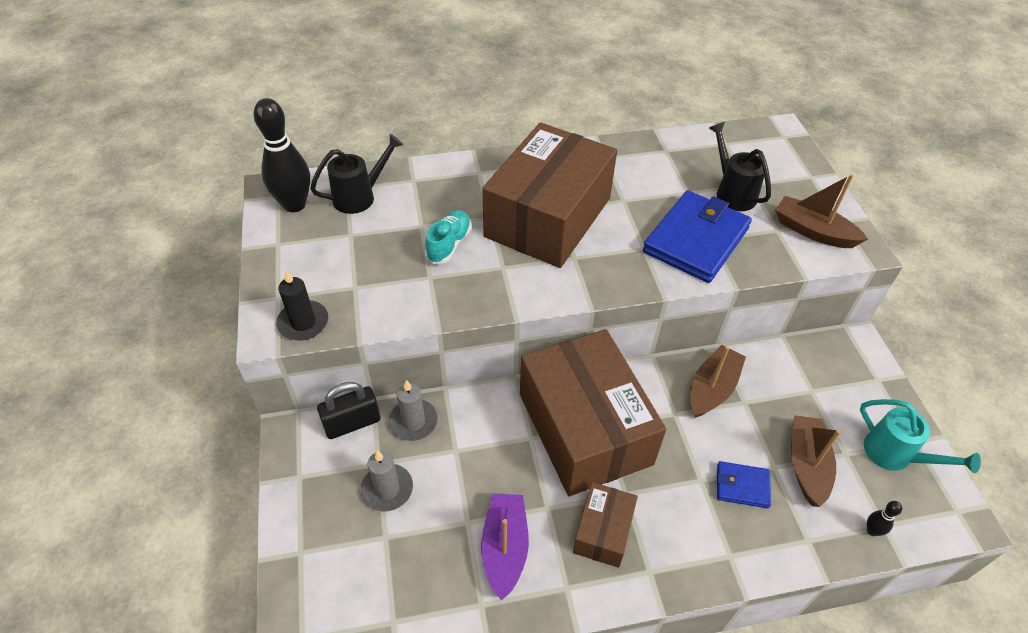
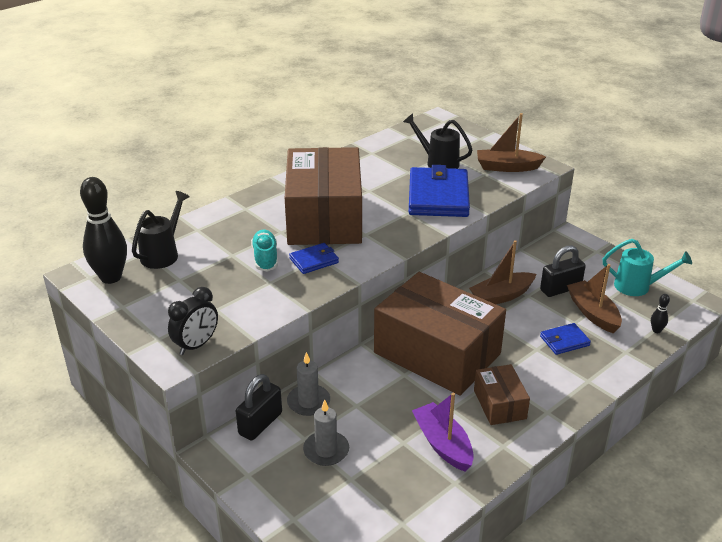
camera: 30 degrees left, 15 degrees down
black candle [276,270,328,340] -> black clock [168,287,218,355]
brown boat [691,345,746,418] -> brown boat turned 120 degrees counterclockwise [469,240,536,304]
none -> blue wallet [289,243,339,274]
none -> black padlock [540,245,586,297]

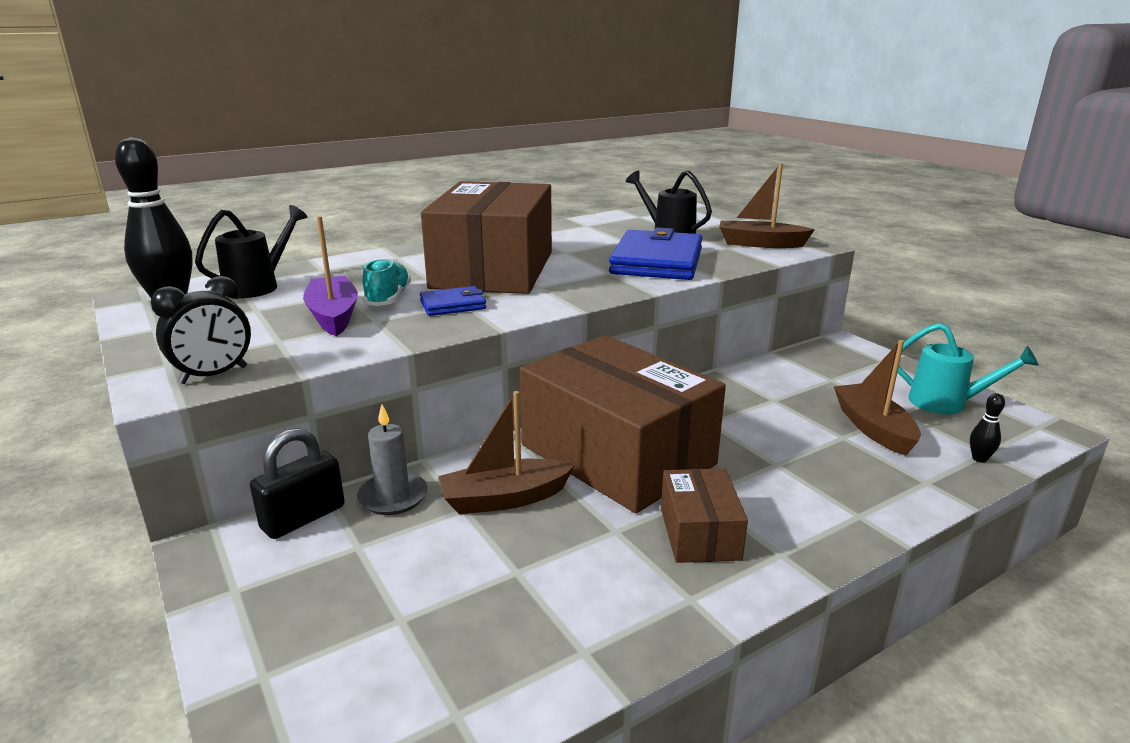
camera: 10 degrees right, 10 degrees down
grey candle [303,399,349,466] -> none
purple boat [412,393,474,471] -> purple boat moved to [303,216,358,336]
brown boat [469,240,536,304] -> brown boat moved to [438,391,575,514]
black padlock [540,245,586,297] -> none
blue wallet [540,323,591,355] -> none

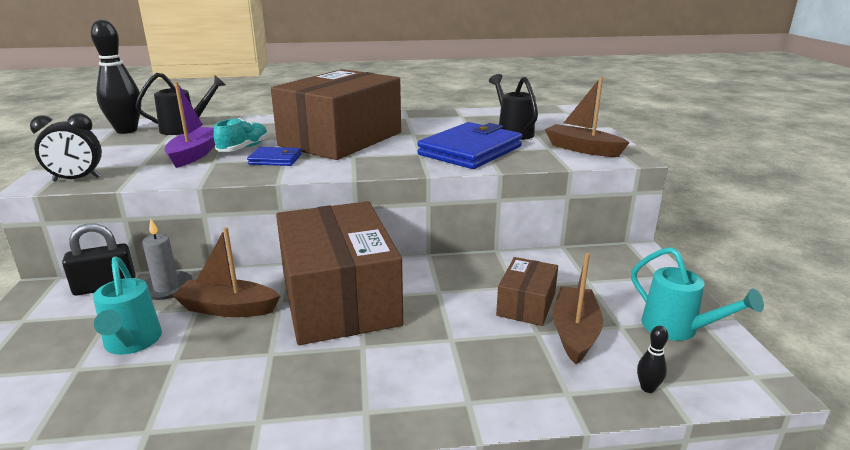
camera: 25 degrees right, 0 degrees up
brown box [661,468,748,563] -> brown box moved to [496,257,558,326]
none -> turquoise watering can [93,257,162,355]

